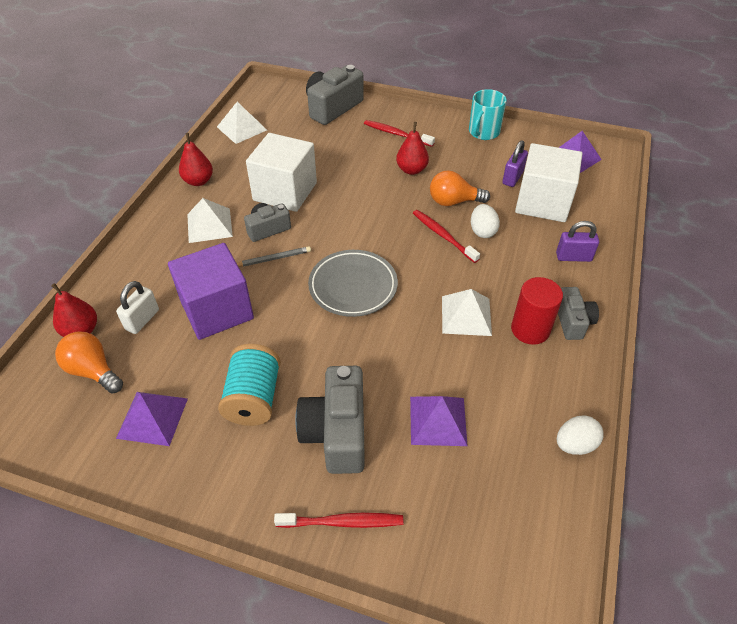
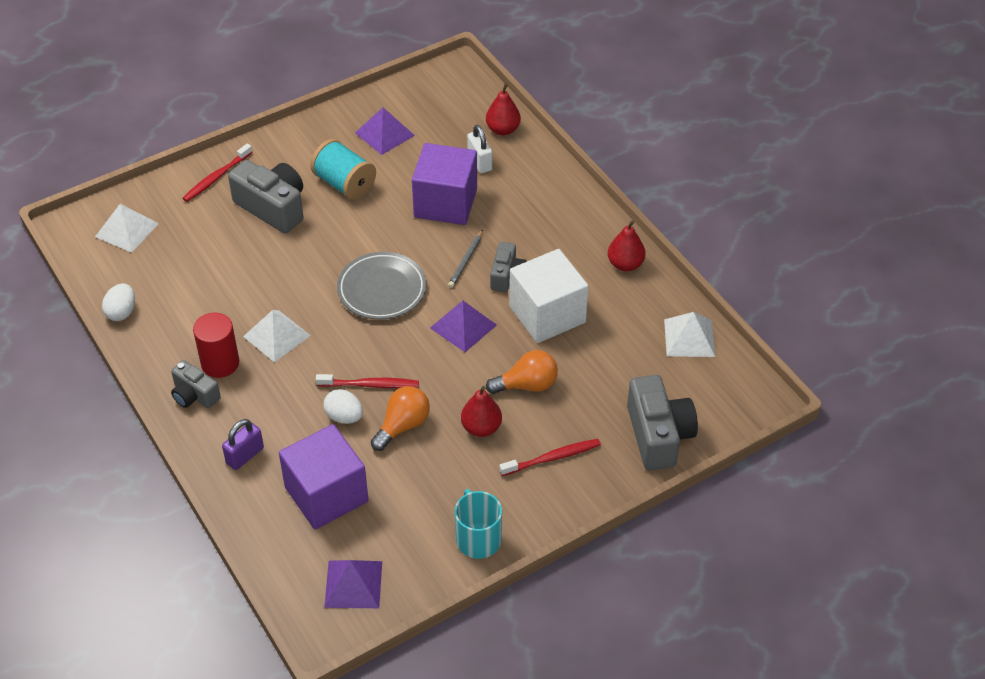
camera: 130 degrees right, 0 degrees up
orange light bulb [55,331,123,394] -> orange light bulb moved to [486,350,558,394]
white pyramid [187,198,233,243] -> white pyramid moved to [95,204,159,253]
purple pyramid [410,396,467,446] -> purple pyramid moved to [430,301,497,352]
purple padlock [502,140,528,187] -> none
white cube [515,143,582,222] -> purple cube [279,424,368,530]

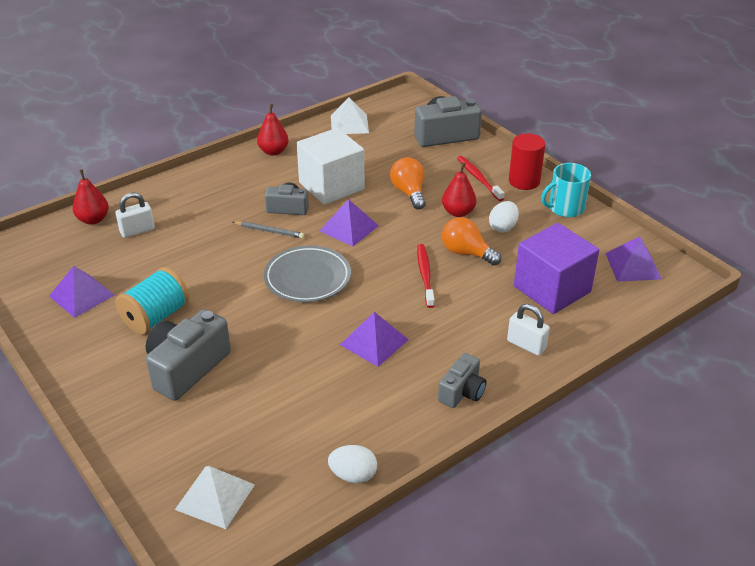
camera: 95 degrees left, 10 degrees down
red toothbrush [182,143,252,202] -> none
red cylinder [193,313,239,378] -> red cylinder moved to [509,133,545,190]
purple padlock [222,419,264,470] -> white padlock [507,304,550,356]
white pyramid [243,310,311,362] -> purple pyramid [340,312,409,367]
white egg [323,389,363,424] -> white egg moved to [489,201,519,232]
purple cube [412,143,477,225] -> none

